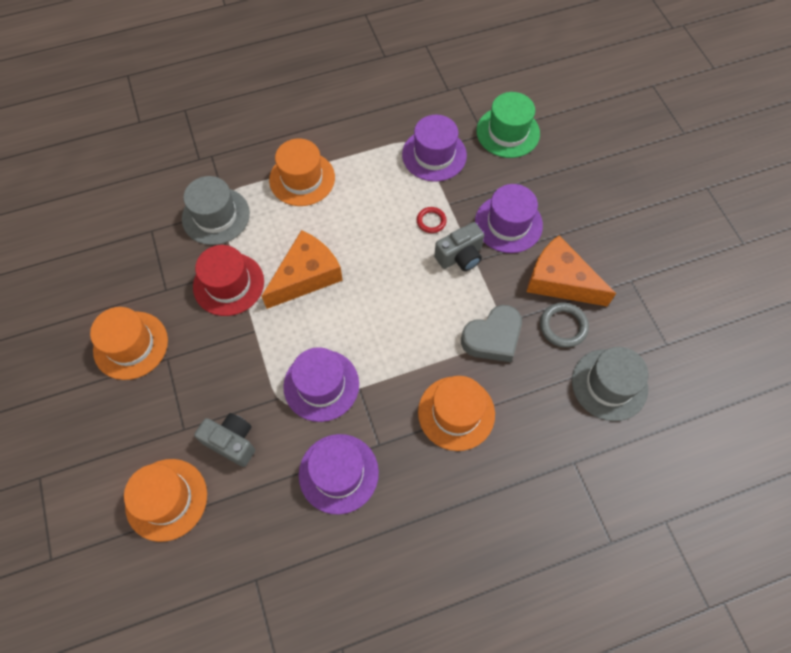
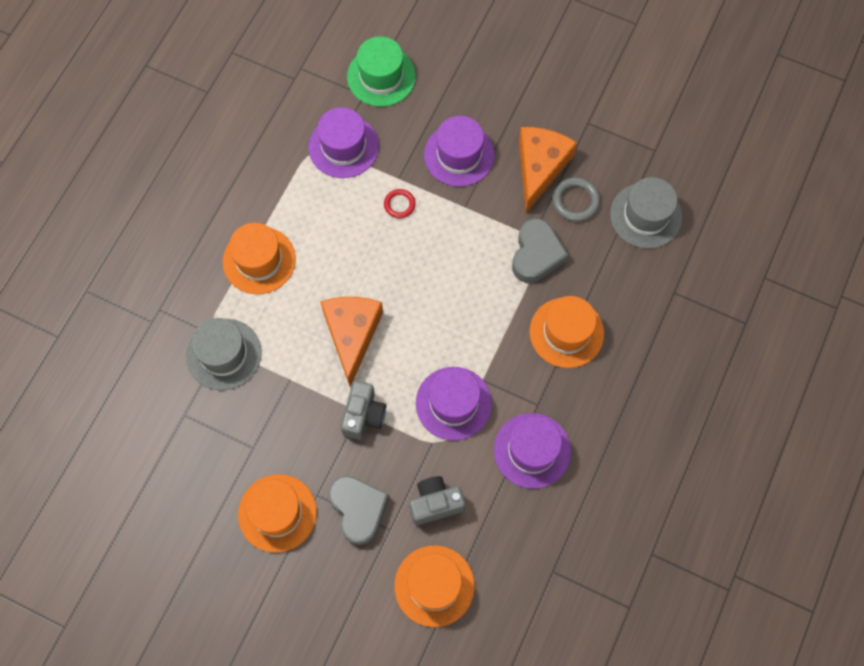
camera: 45 degrees left, 5 degrees up
red hat [193,245,264,316] -> none
grey camera [434,222,484,271] -> grey camera moved to [341,381,386,440]
orange cheese [527,235,616,307] -> orange cheese turned 120 degrees clockwise [519,127,577,213]
none -> grey heart [328,475,389,545]

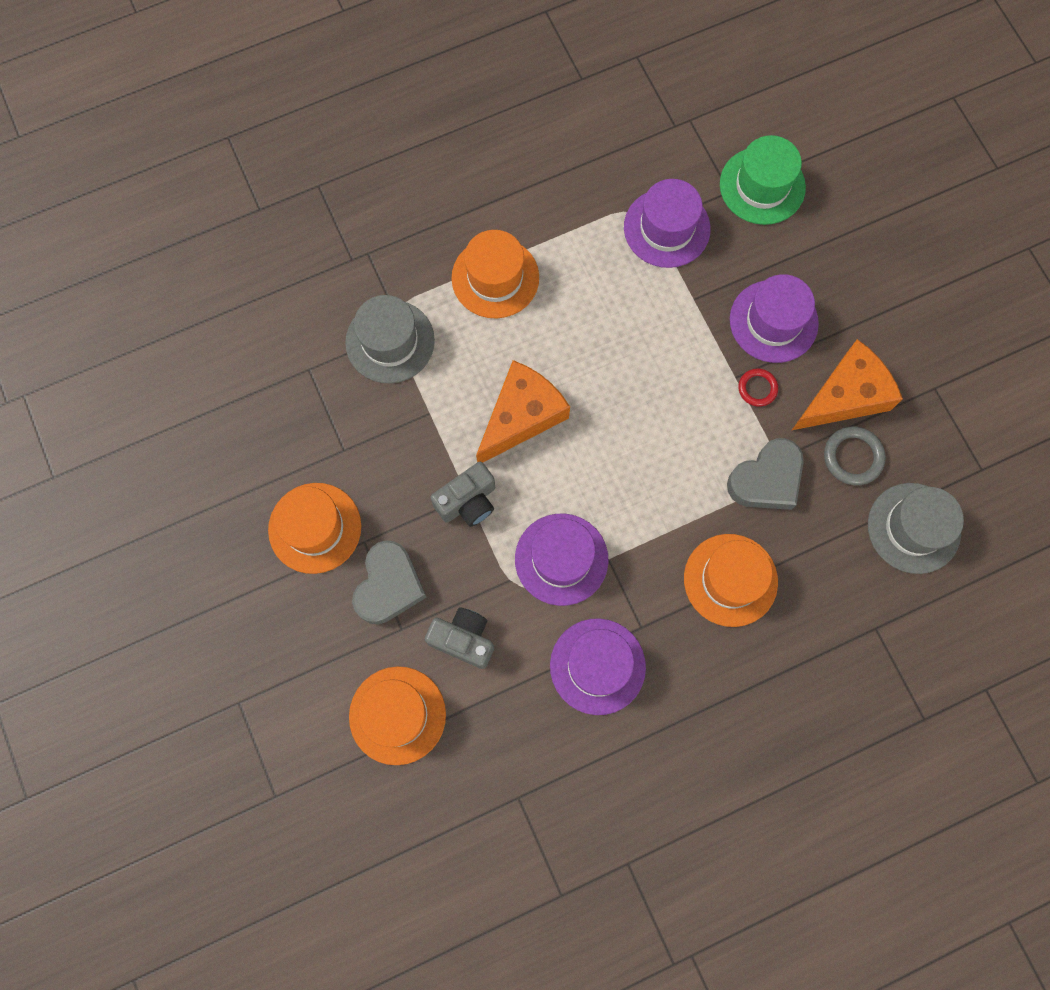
camera: 40 degrees right, 5 degrees up
red ring [384,189,416,218] -> red ring moved to [738,369,778,407]

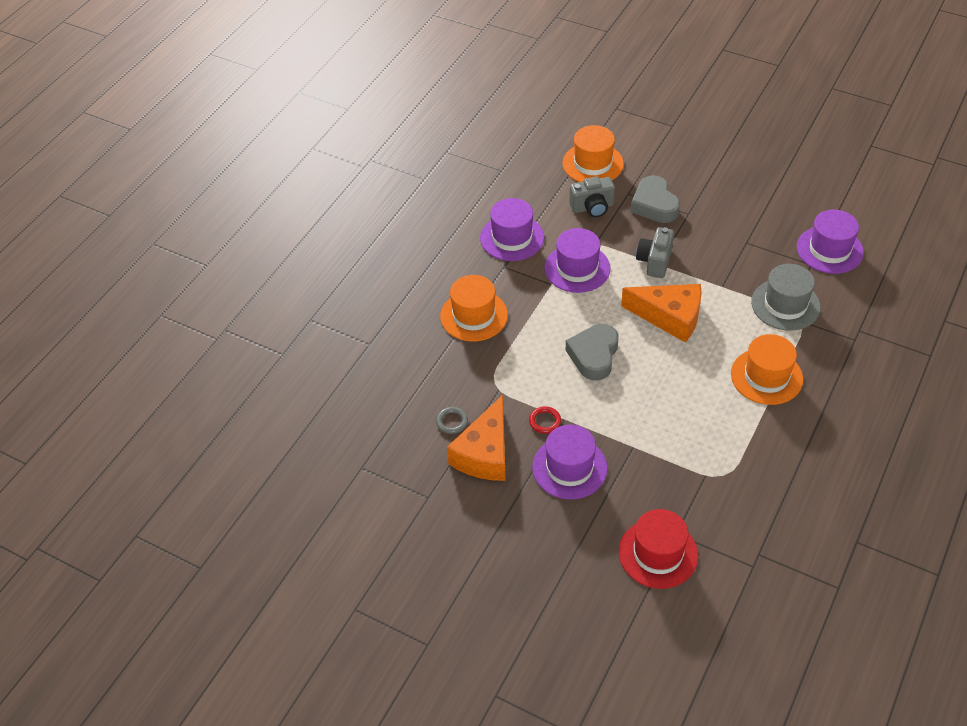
camera: 145 degrees right, 25 degrees down
orange hat [268,483,361,574] -> none
orange cheese [476,360,570,463] -> orange cheese turned 75 degrees counterclockwise [621,284,702,343]
purple hat [624,179,711,268] -> purple hat moved to [797,209,864,274]
green hat [720,135,806,225] -> red hat [619,509,698,589]
grey heart [727,438,804,510] -> grey heart moved to [566,324,618,381]
grey ring [824,426,886,485] -> grey ring [436,407,468,434], size x0.66
grey hat [868,483,964,574] -> none

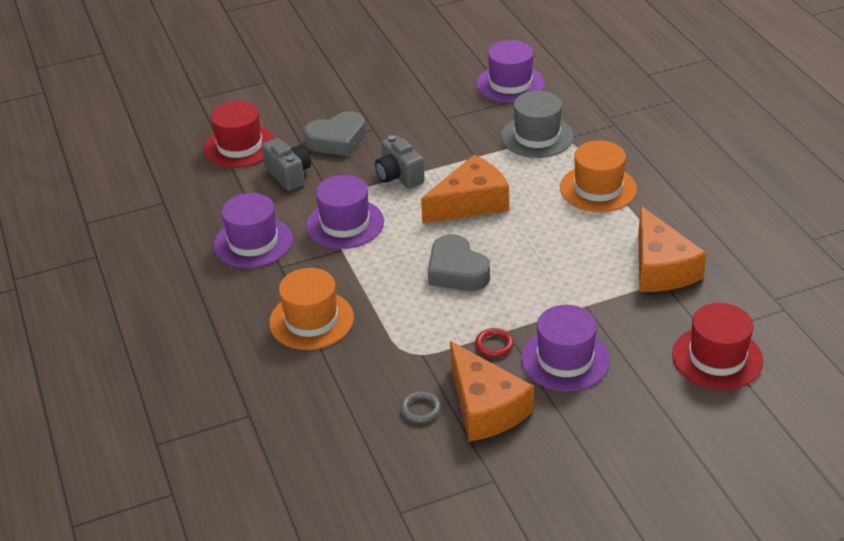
camera: 50 degrees left, 10 degrees down
orange hat [563,125,624,182] -> red hat [204,101,275,168]
grey camera [569,177,615,218] -> grey camera turned 60 degrees counterclockwise [262,138,311,191]
grey heart [630,175,680,223] -> grey heart turned 45 degrees counterclockwise [304,111,366,157]
none -> orange cheese [638,206,707,292]

